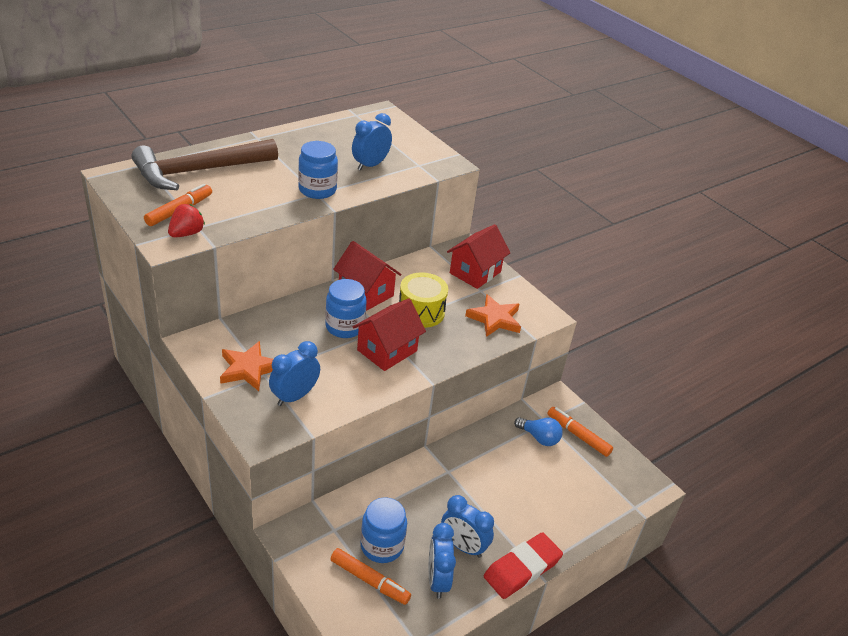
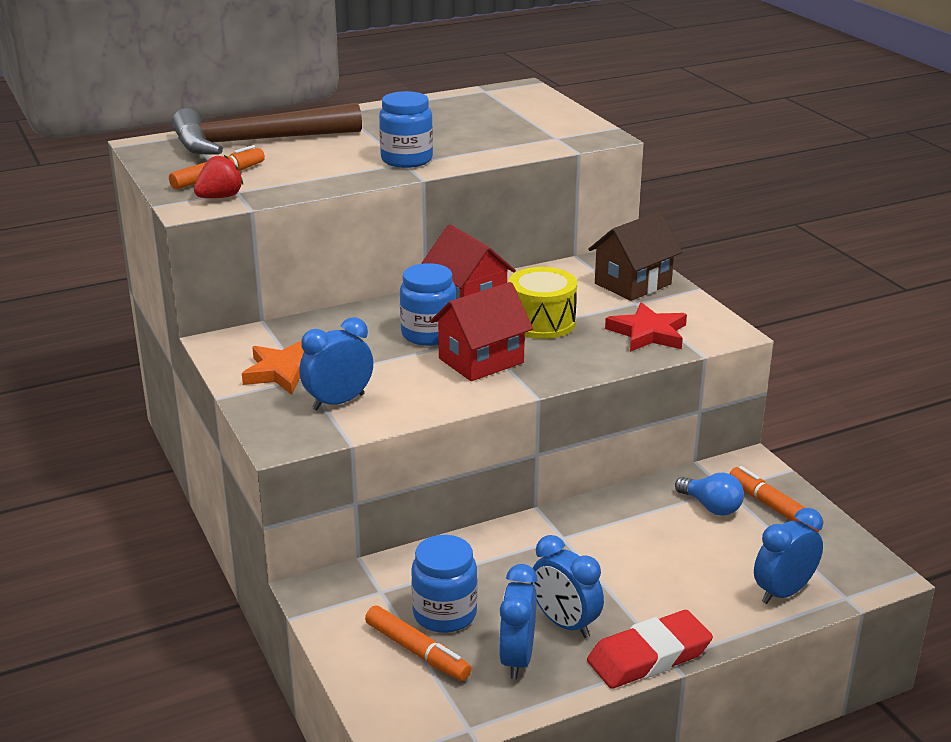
camera: 15 degrees right, 10 degrees down
blue clock [352,113,392,171] -> blue clock moved to [754,508,823,604]
red house [447,224,510,289] -> brown house [588,212,682,301]
orange star [465,294,521,337] -> red star [605,302,687,352]

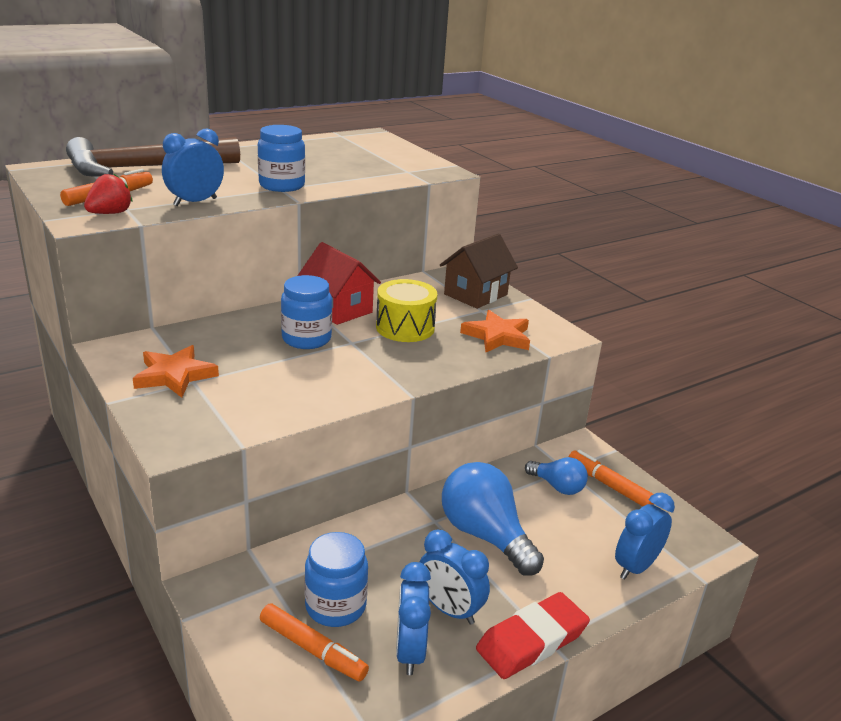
camera: 10 degrees left, 0 degrees up
blue clock [299,317,373,410] -> blue clock moved to [162,128,224,206]
red house [430,282,533,381] -> none
red star [605,302,687,352] -> orange star [460,310,530,352]
none -> blue light bulb [442,462,544,576]

